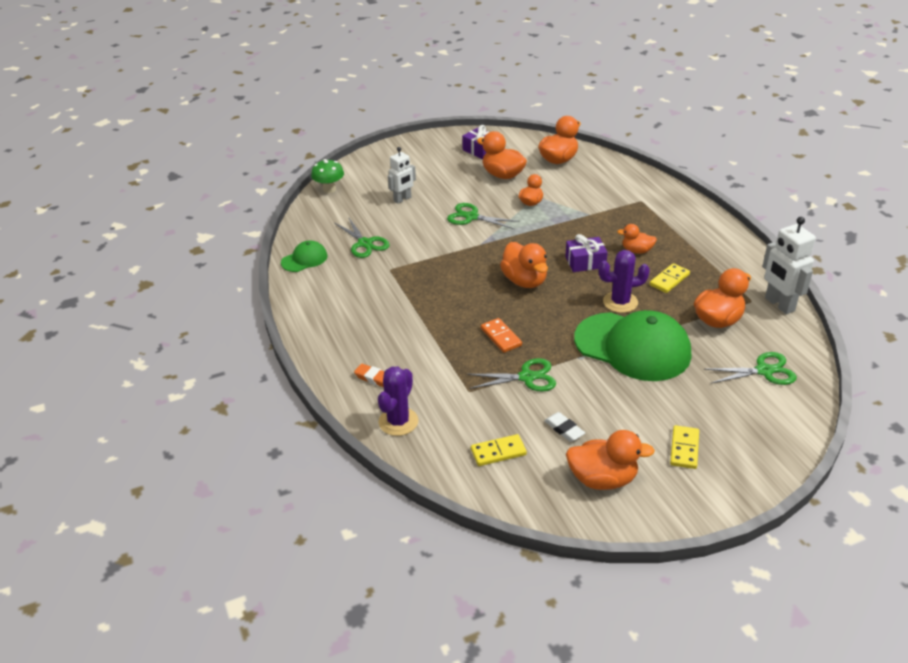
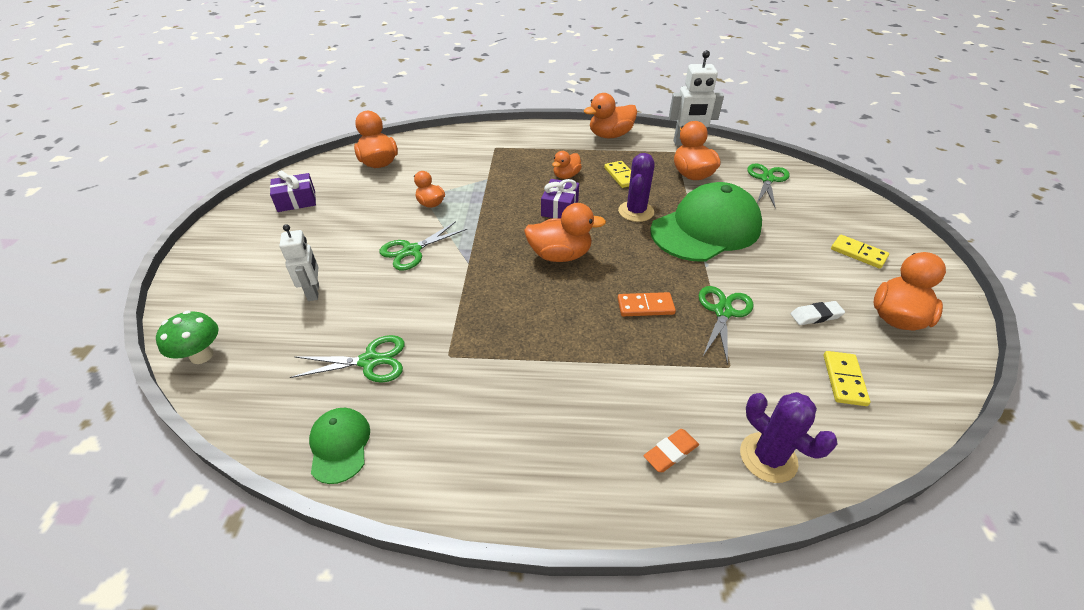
camera: 65 degrees left, 5 degrees up
orange duck [477,131,527,179] -> orange duck moved to [584,93,637,138]

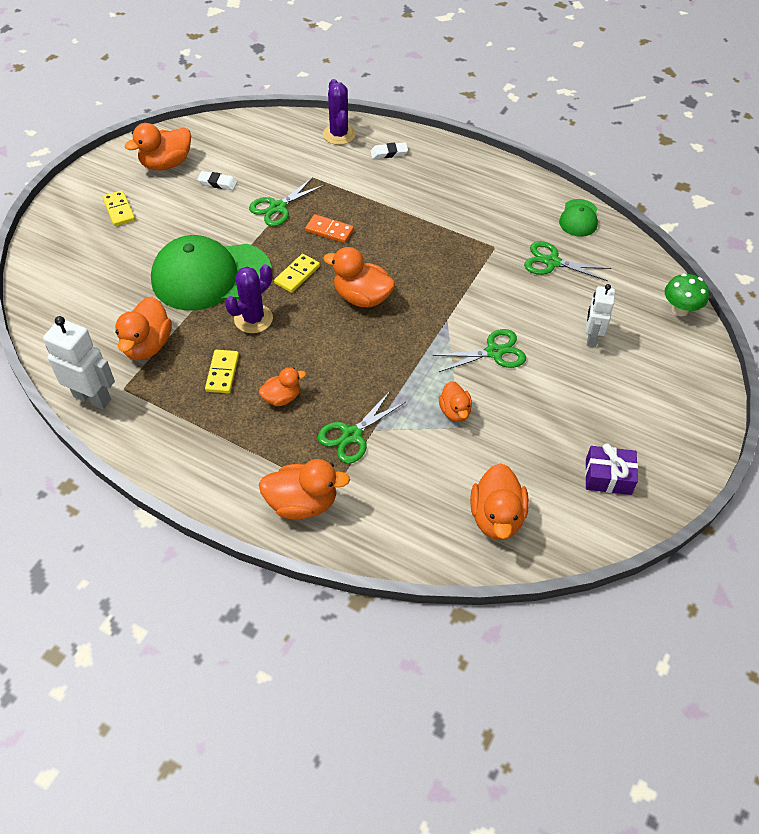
camera: 155 degrees left, 10 degrees up
purple gift [541,179,579,219] -> none
orange duck [584,93,637,138] -> orange duck moved to [259,459,350,520]
orange eraser [643,429,699,472] -> white eraser [370,142,408,159]
green scissors [747,164,790,208] -> green scissors moved to [318,391,406,464]
yellow domino [824,351,871,406] -> yellow domino moved to [274,254,320,293]

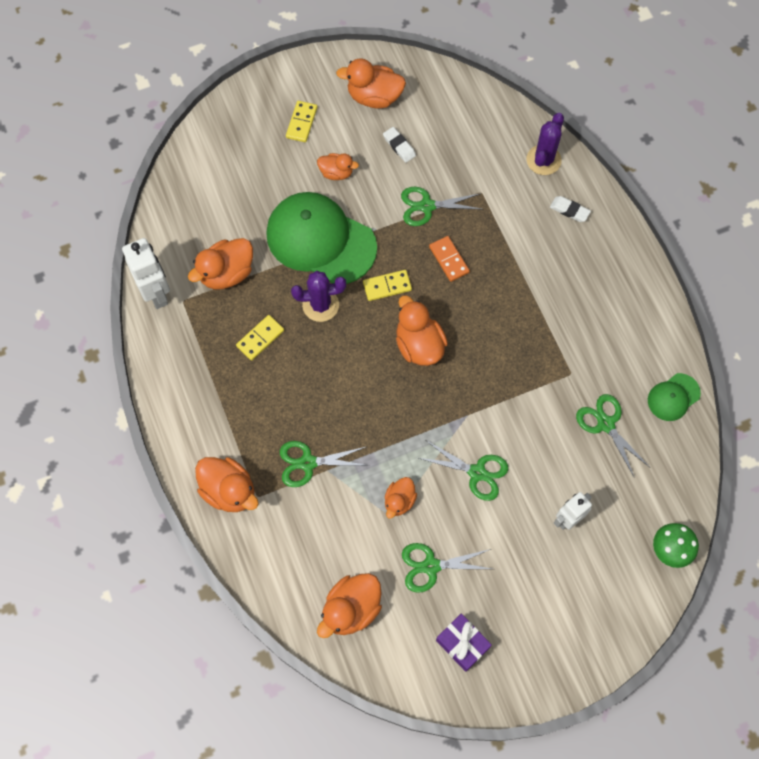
camera: 40 degrees right, 15 degrees up
orange duck [259,367,306,406] -> orange duck moved to [317,153,359,180]
none -> green scissors [402,543,492,593]

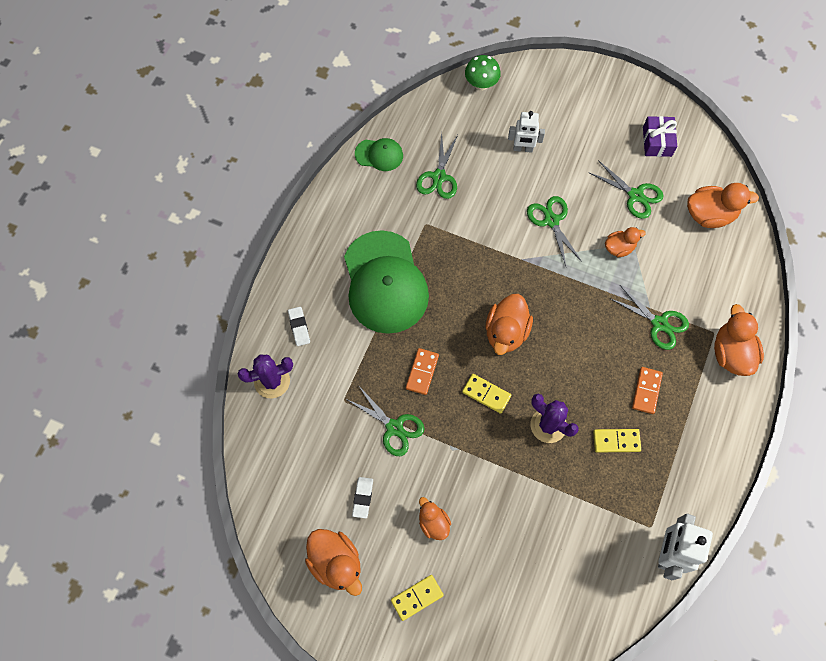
camera: 135 degrees left, 0 degrees up
orange duck [188,238,253,290] -> none
green cap [266,192,377,284] -> green cap moved to [344,230,429,334]
none -> orange domino [632,367,663,414]

